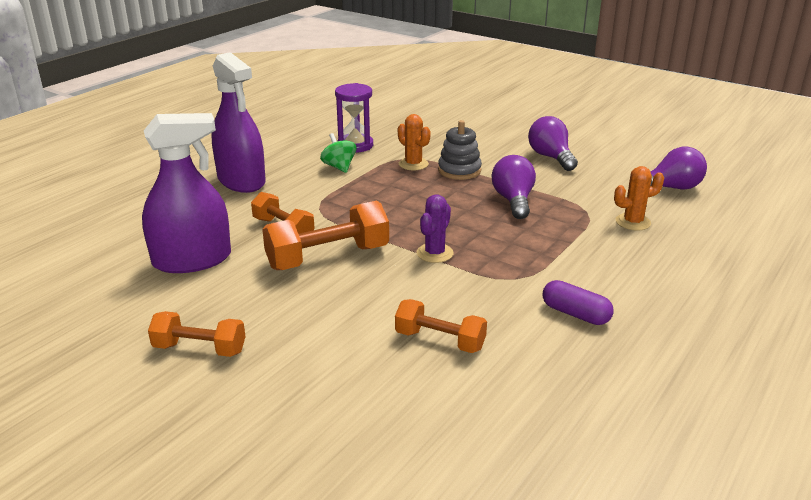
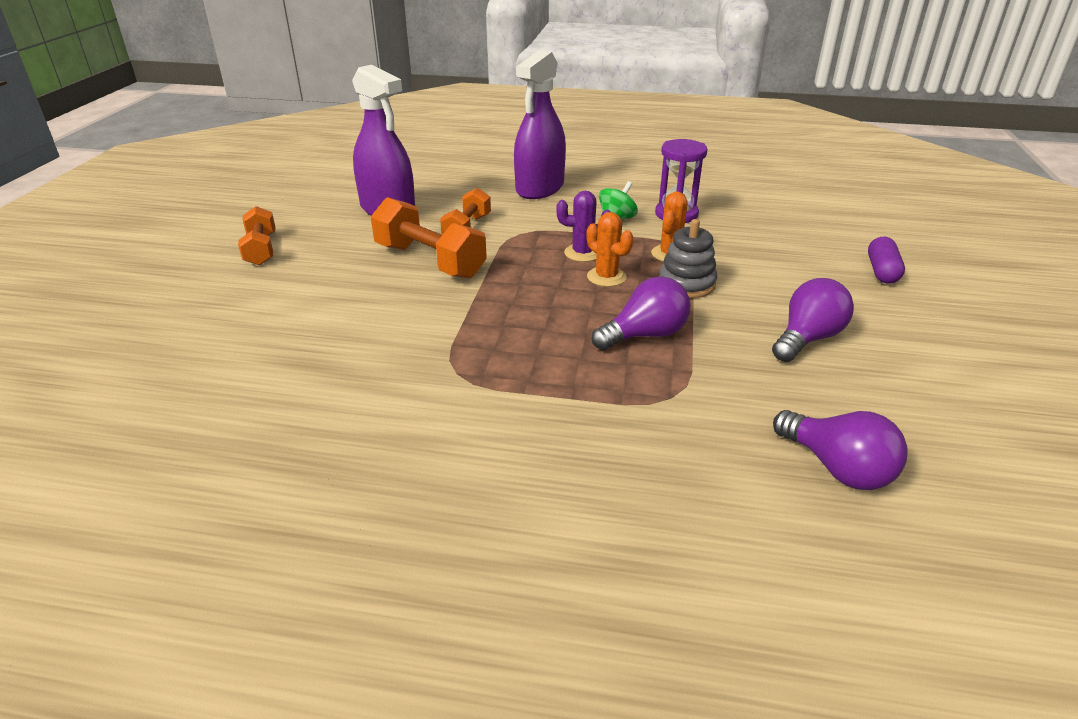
camera: 65 degrees right, 5 degrees up
orange dumbbell [395,299,487,353] -> none
purple cactus [417,194,454,263] -> purple cactus moved to [556,191,611,262]
purple capsule [543,280,613,325] -> purple capsule moved to [868,237,905,284]
orange cactus [614,166,664,231] -> orange cactus moved to [587,212,633,287]

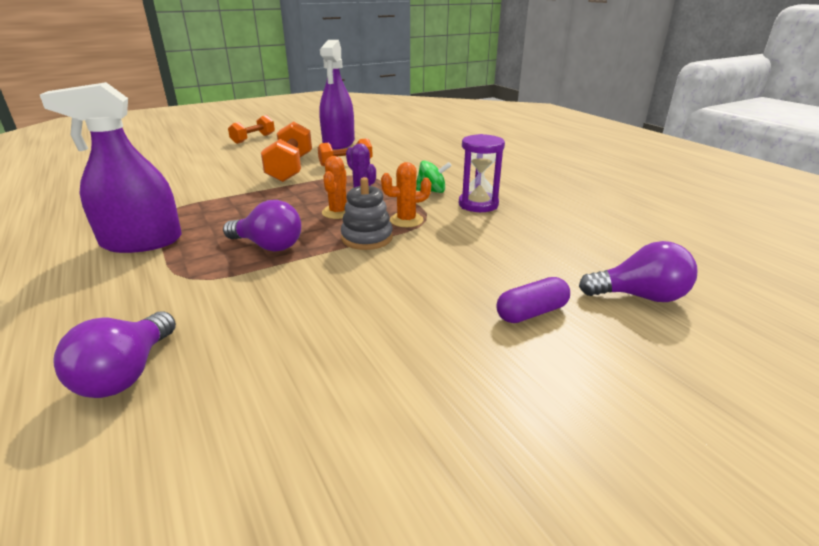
camera: 50 degrees right, 5 degrees down
purple spray bottle [514,50,566,199] -> purple spray bottle moved to [40,82,182,253]
purple light bulb [772,278,854,362] -> purple light bulb moved to [579,241,697,302]

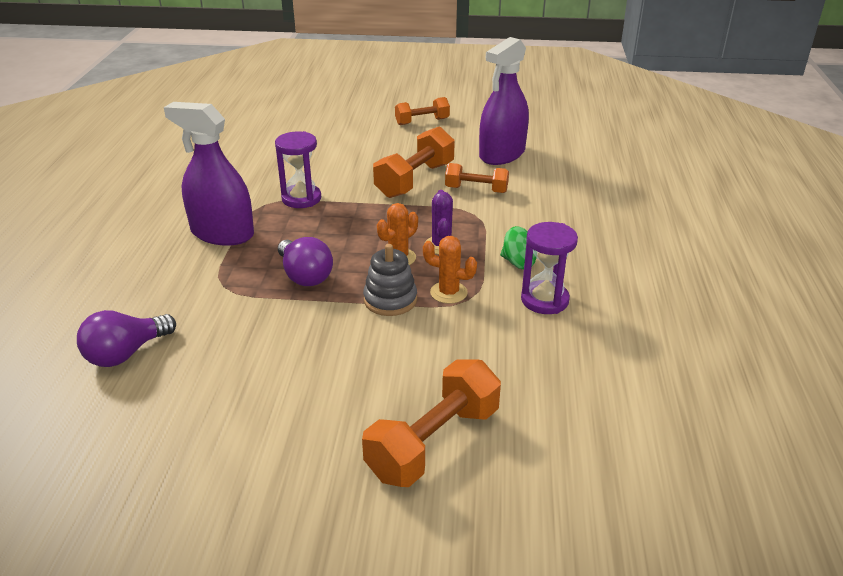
camera: 35 degrees right, 5 degrees up
purple capsule [496,277,570,323] -> orange dumbbell [362,359,501,487]
purple light bulb [579,241,697,302] -> none
none -> purple hourglass [275,131,321,208]

